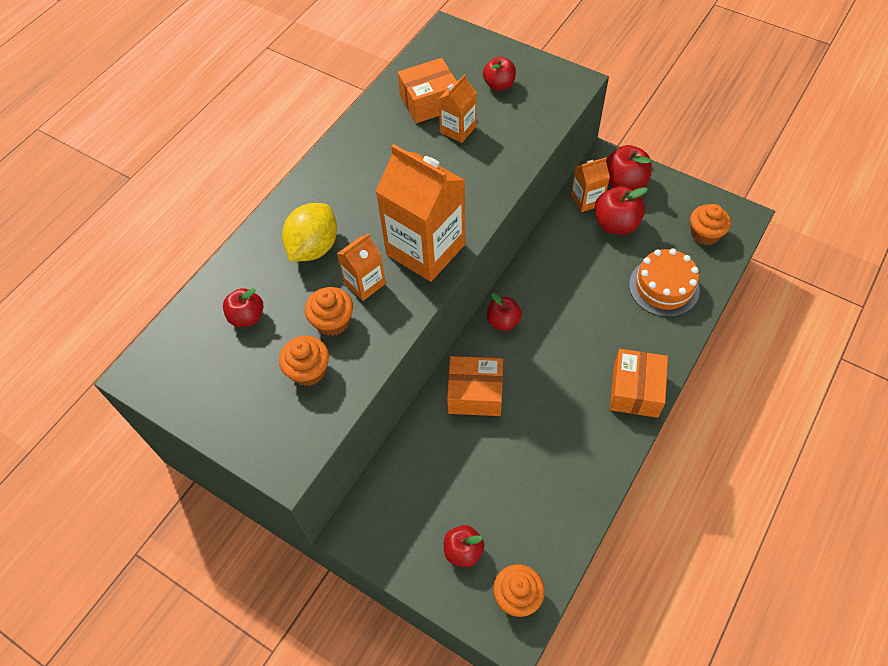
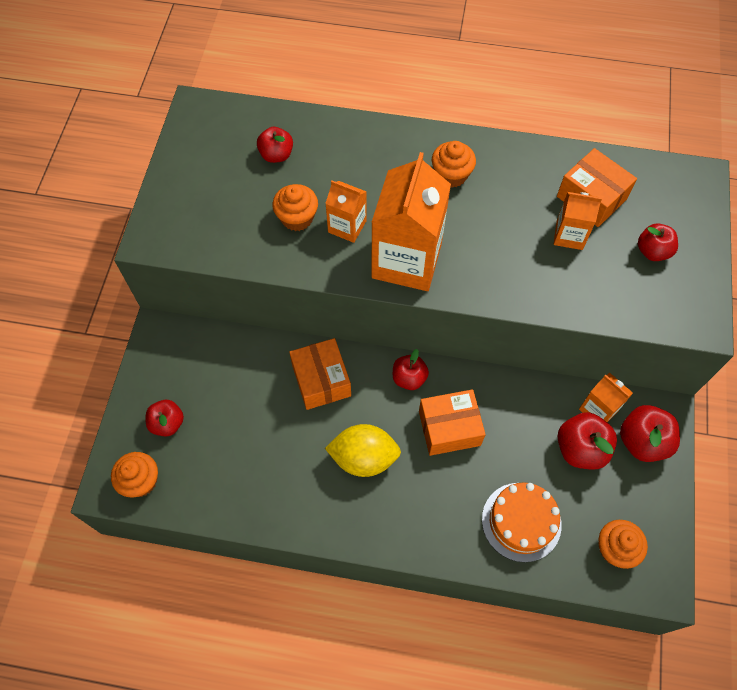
camera: 65 degrees right, 5 degrees up
orange cupcake [279,336,329,386] -> orange cupcake moved to [432,141,476,188]
yellow lemon [282,203,337,262] -> yellow lemon moved to [325,424,401,477]
orange box [610,349,668,418] -> orange box moved to [419,389,486,456]

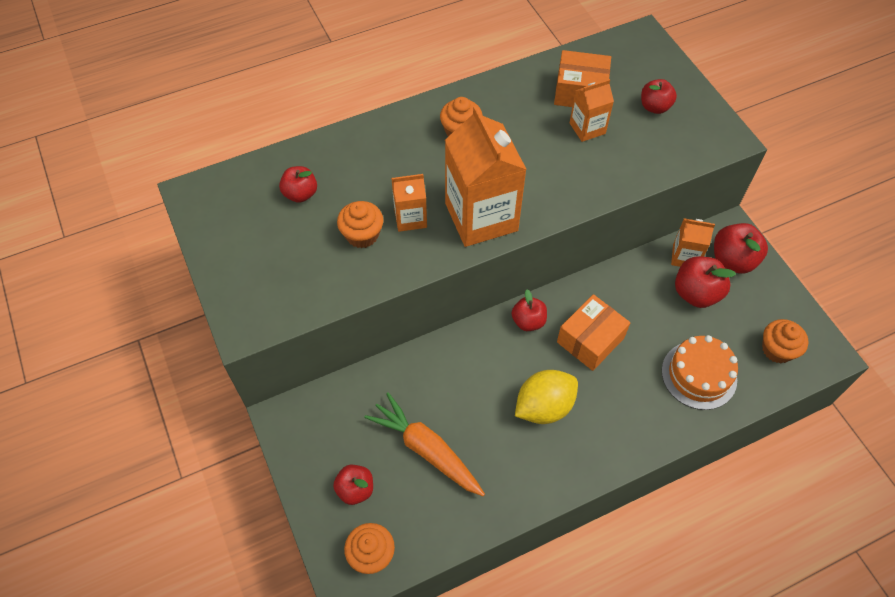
camera: 35 degrees left, 5 degrees down
orange box [289,338,351,410] -> none
none -> orange carrot [365,392,485,496]

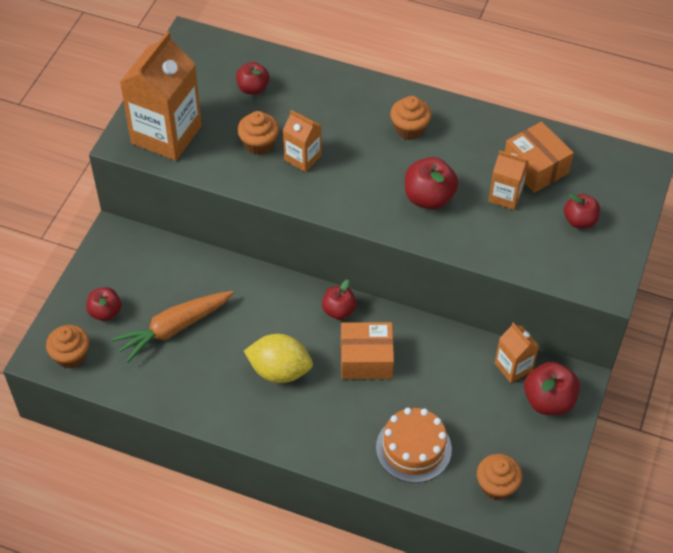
camera: 45 degrees right, 5 degrees down
orange carrot [365,392,485,496] -> orange carrot turned 120 degrees counterclockwise [111,291,234,363]
orange carton [445,106,527,247] -> orange carton moved to [120,31,202,161]
red apple [675,256,736,308] -> red apple moved to [405,157,458,210]

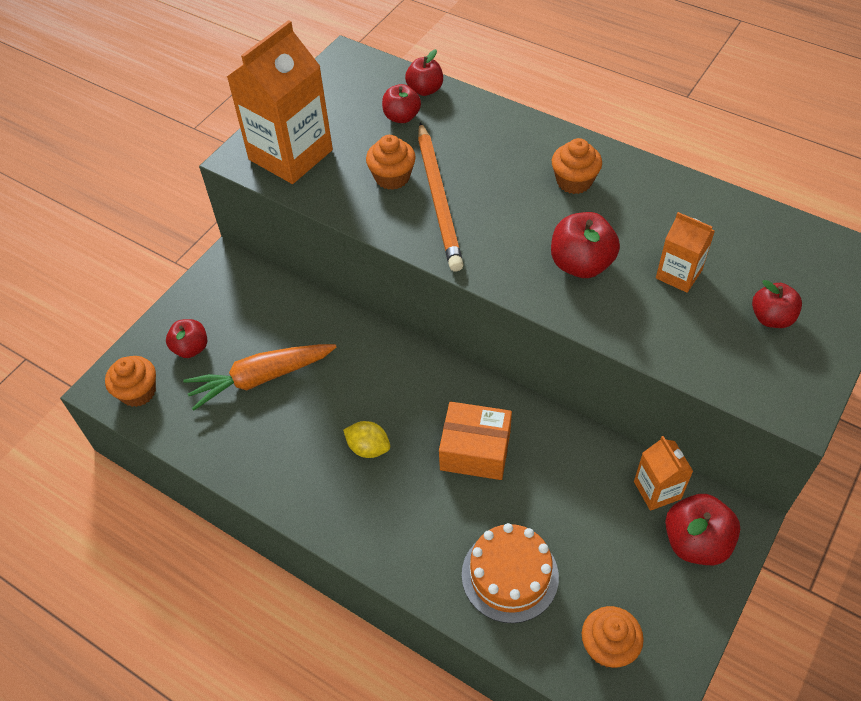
camera: 15 degrees right, 0 degrees up
yellow lemon [244,334,313,383] -> yellow lemon [343,421,390,458], size x0.61
orange carton [283,110,322,172] -> orange pencil [418,122,464,271]
red apple [322,279,357,320] -> red apple moved to [405,49,443,96]
orange box [505,122,574,193] -> none

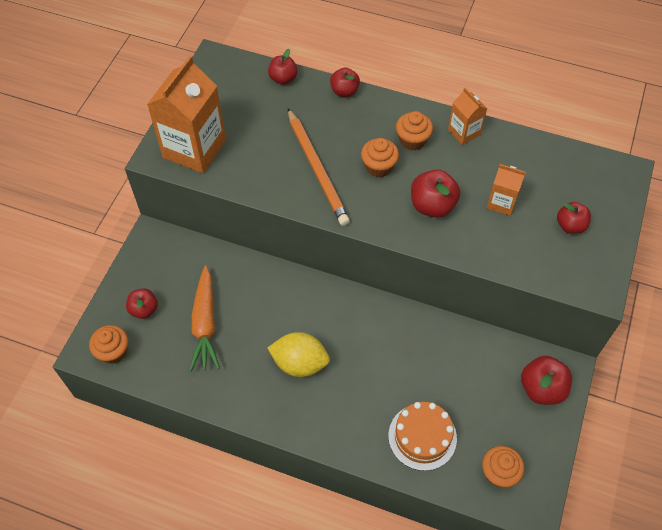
camera: 15 degrees left, 5 degrees up
orange carrot [183,344,336,411] -> orange carrot turned 60 degrees counterclockwise [189,266,220,371]
yellow lemon [343,421,390,458] -> yellow lemon [267,332,330,377], size x1.65
orange cupcake [366,135,416,190] -> orange cupcake moved to [361,138,399,177]
red apple [382,84,421,123] -> red apple moved to [330,67,360,97]
orange box [439,402,512,480] -> none
orange carton [634,436,693,511] -> orange carton moved to [448,88,487,145]

